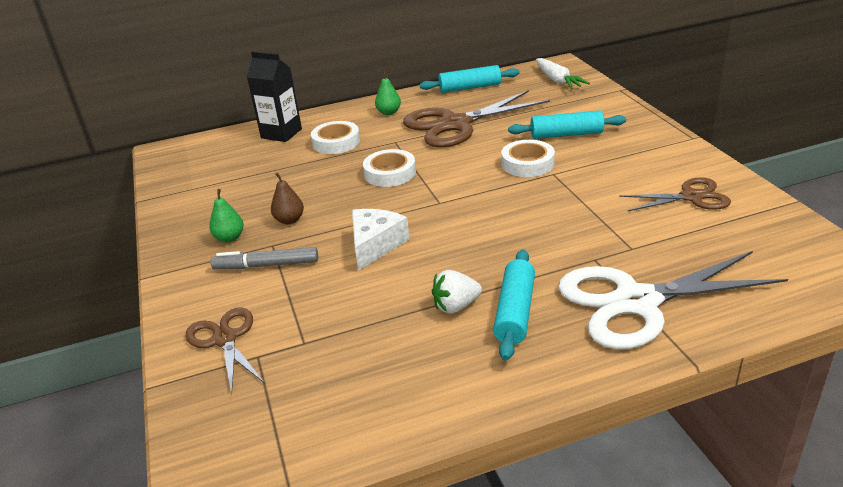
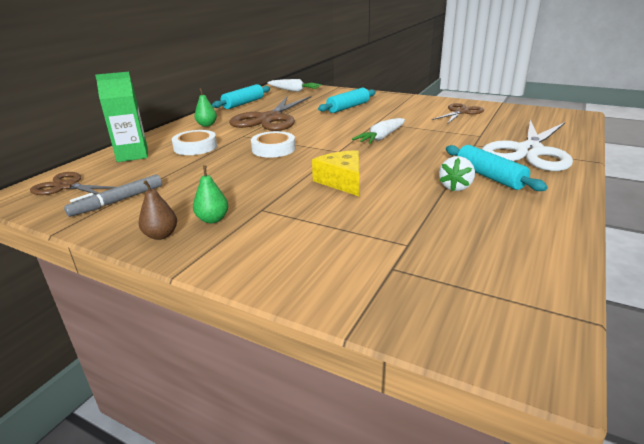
camera: 45 degrees left, 5 degrees down
brown scissors [185,307,265,395] -> brown scissors moved to [30,172,116,195]
grey marker [210,247,318,269] -> grey marker moved to [64,174,162,217]
black carton [247,51,302,142] -> green carton [95,72,148,162]
brown pear [271,173,304,224] -> brown pear moved to [139,180,177,240]
white cheese [352,209,410,271] -> yellow cheese [312,150,359,196]
white tape [501,140,555,177] -> none
none -> white carrot [352,118,405,144]

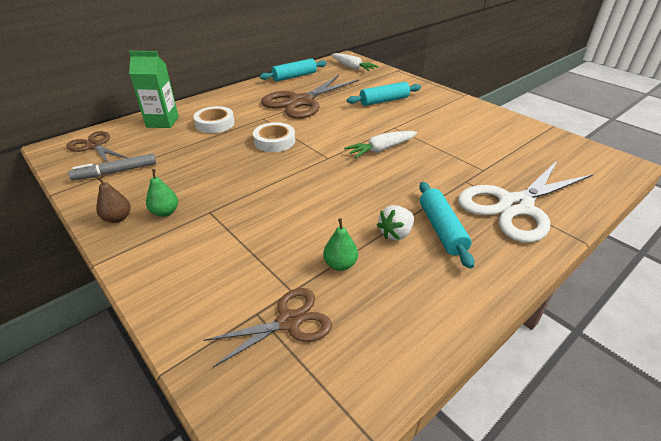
camera: 20 degrees right, 10 degrees up
green pear [195,88,217,127] -> green pear moved to [323,218,358,271]
yellow cheese [312,150,359,196] -> none
brown scissors [432,103,484,123] -> brown scissors moved to [203,288,332,367]

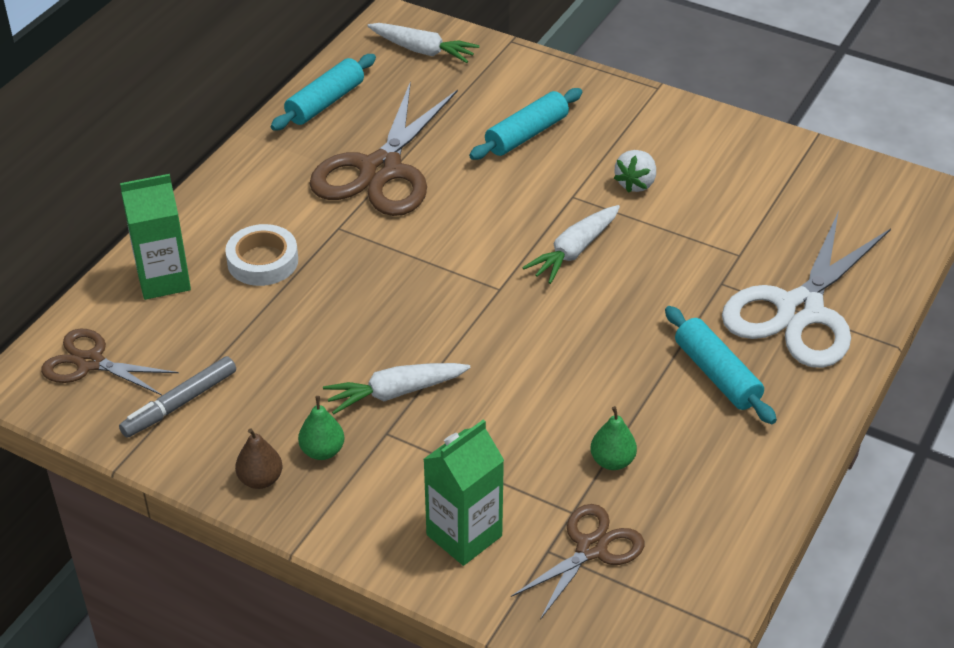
camera: 20 degrees left, 5 degrees up
white tape [253,122,295,152] -> none
white strawberry [377,205,414,240] -> white strawberry moved to [614,150,656,193]
none -> white carrot [323,363,471,414]
none -> green carton [423,420,504,566]

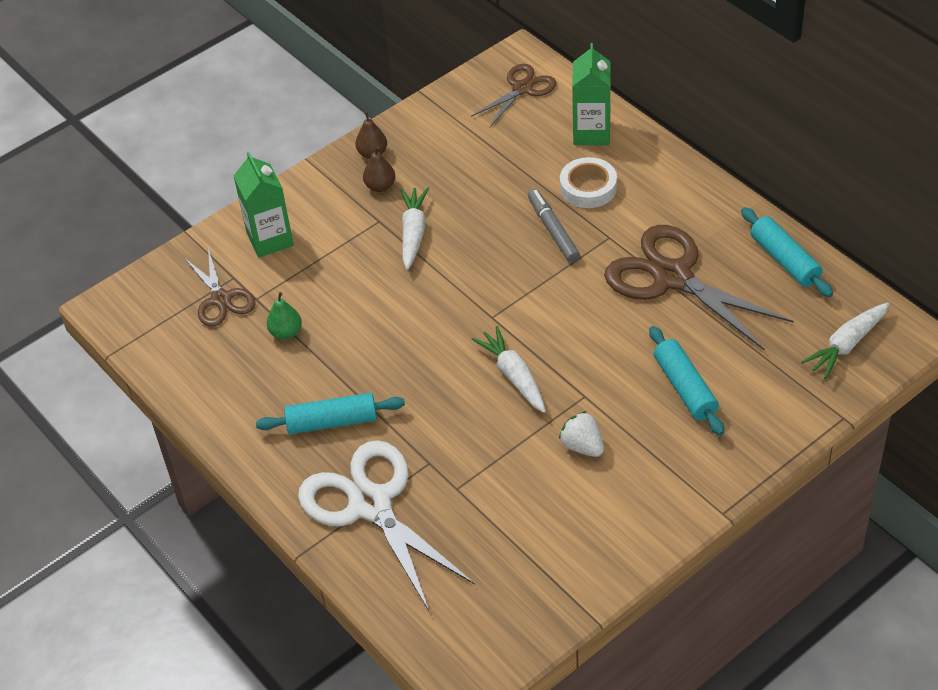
camera: 115 degrees right, 5 degrees up
grey marker [119,356,236,438] -> grey marker moved to [528,189,580,263]
green pear [298,396,344,460] -> brown pear [363,146,395,192]

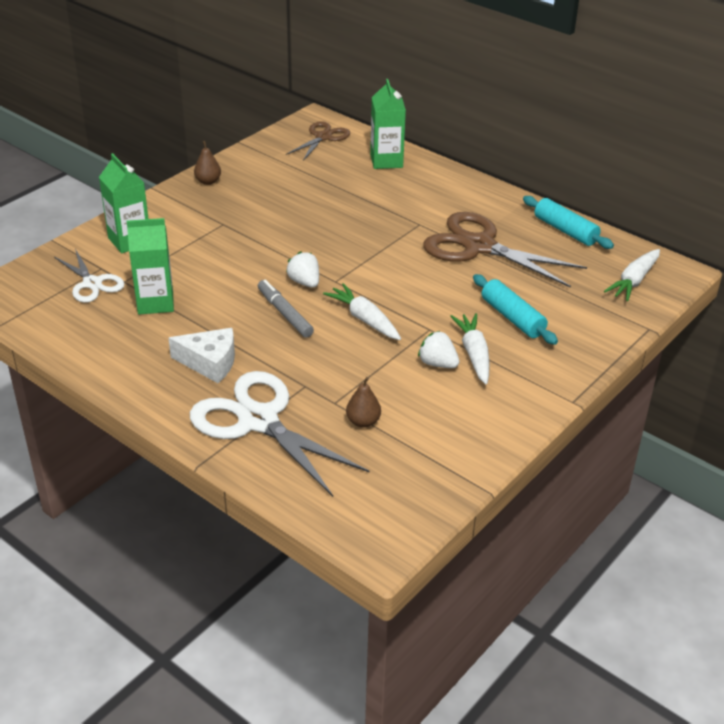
camera: 15 degrees left, 10 degrees down
brown scissors [184,248,256,327] -> white scissors [54,249,124,303]
turquoise rolling pin [256,393,405,434] -> white cheese [168,328,235,383]
green pear [267,292,302,339] -> green carton [127,218,174,314]
brown pear [363,146,395,192] -> brown pear moved to [346,377,381,428]
white carrot [401,187,429,270] -> white carrot moved to [450,313,490,384]
grey marker [528,189,580,263] -> grey marker moved to [258,280,314,338]
white tape [560,157,617,208] -> none
none -> white strawberry [286,251,319,288]

